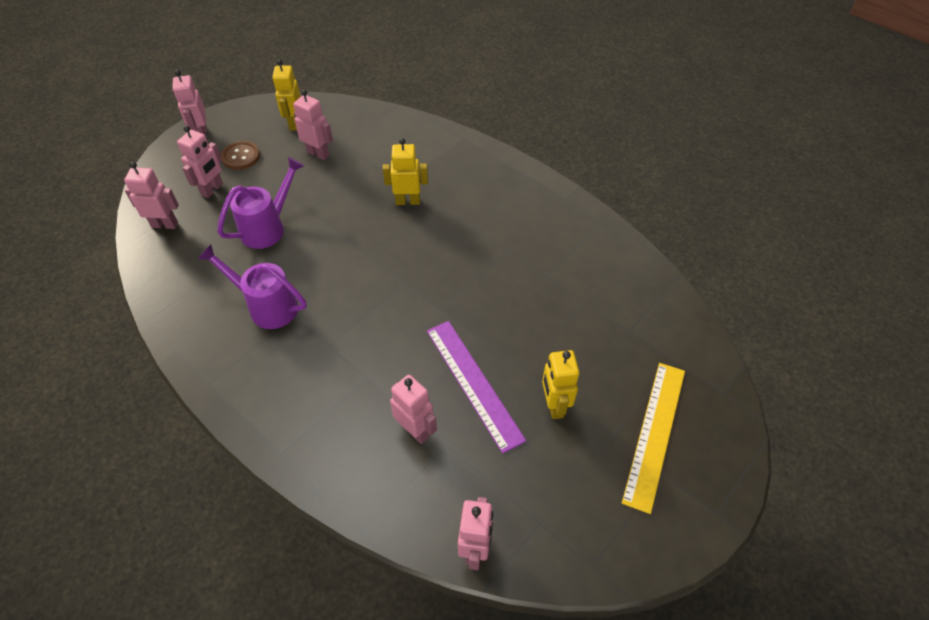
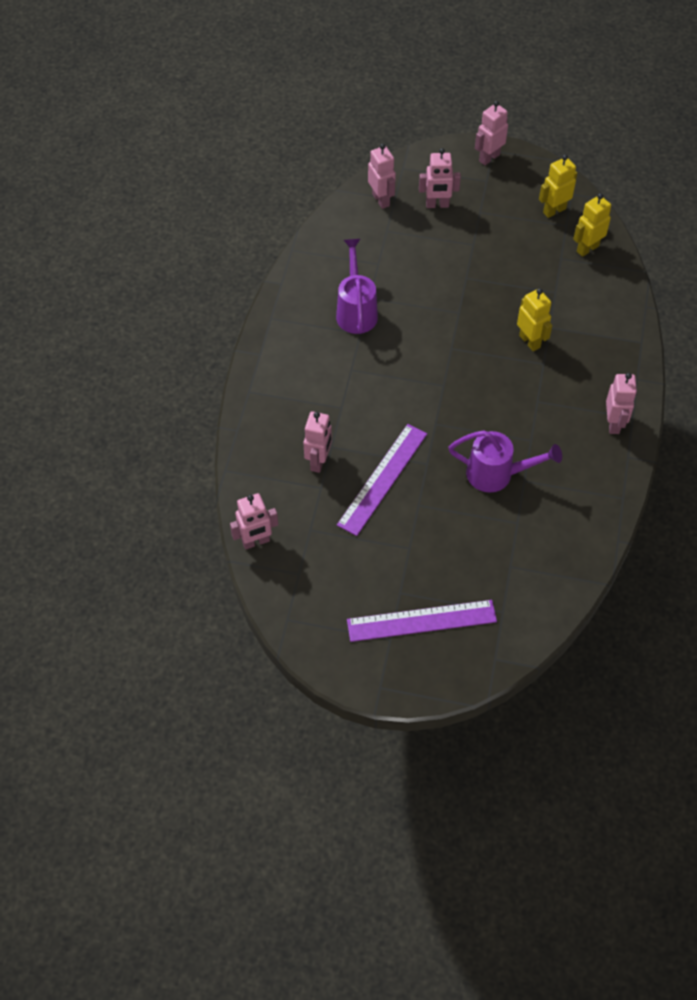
camera: 60 degrees right, 5 degrees up
purple watering can [217,157,304,249] -> purple watering can moved to [448,431,562,493]
brown button [221,141,260,170] -> none
pink robot [293,90,333,160] -> pink robot moved to [606,373,637,434]
yellow robot [542,350,579,419] -> yellow robot moved to [573,193,611,257]
yellow ruler [622,363,685,514] -> purple ruler [347,600,497,642]

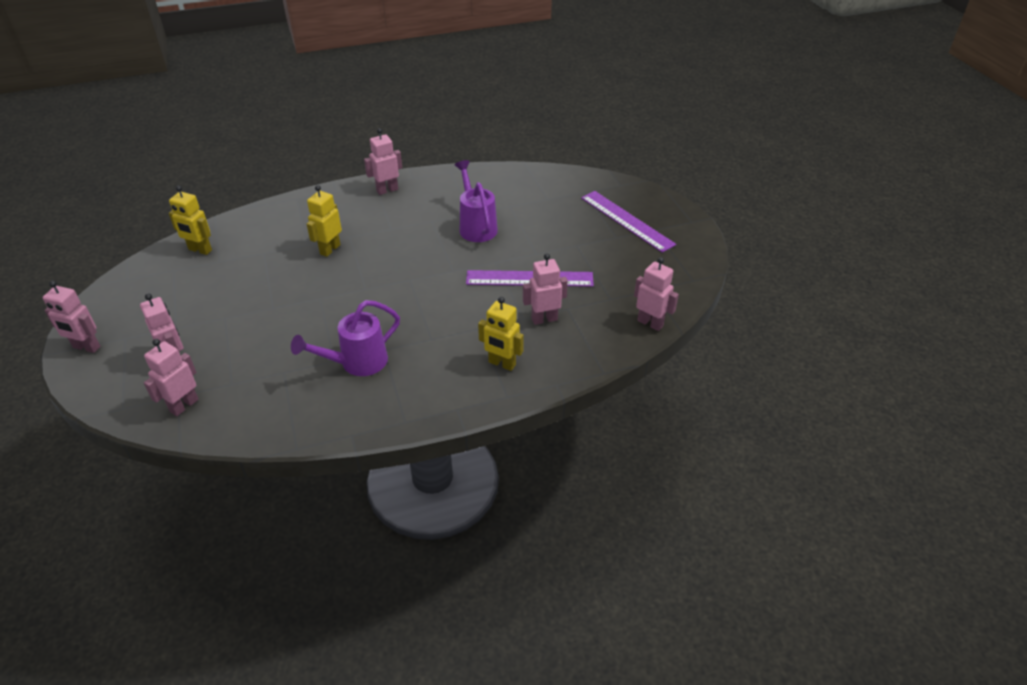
camera: 120 degrees left, 15 degrees down
yellow robot [539,155,577,218] -> yellow robot moved to [478,297,524,371]

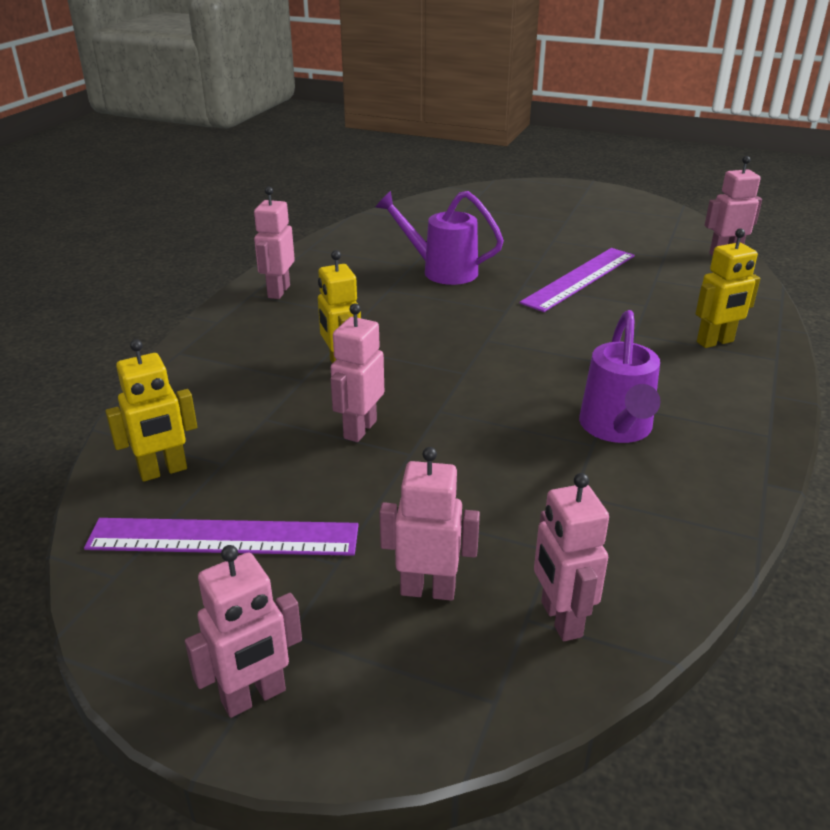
camera: 50 degrees left, 10 degrees down
pink robot [523,253,568,325] -> pink robot moved to [331,303,384,442]
purple ruler [581,191,676,253] -> purple ruler moved to [84,518,359,556]

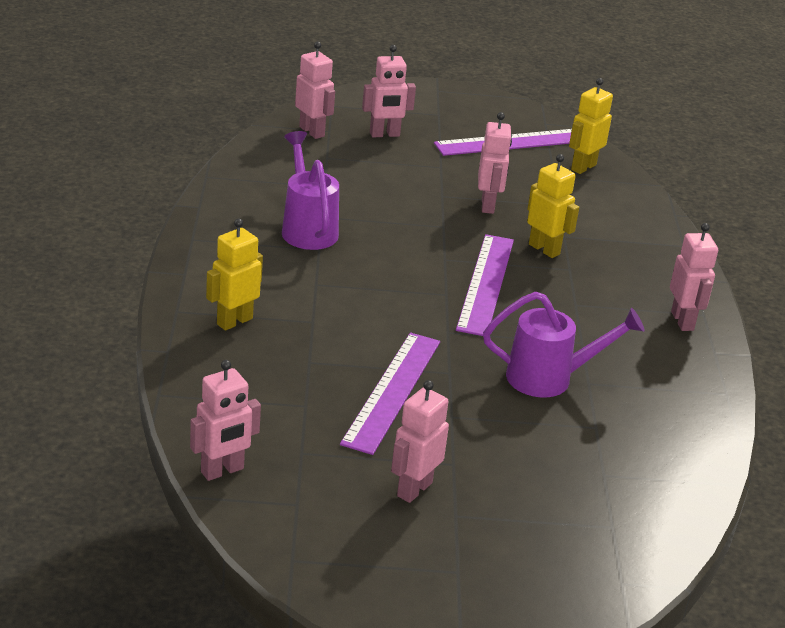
camera: 155 degrees right, 0 degrees up
pink robot [185,545,302,718] -> pink robot moved to [391,380,449,503]
none -> purple ruler [456,234,514,336]

